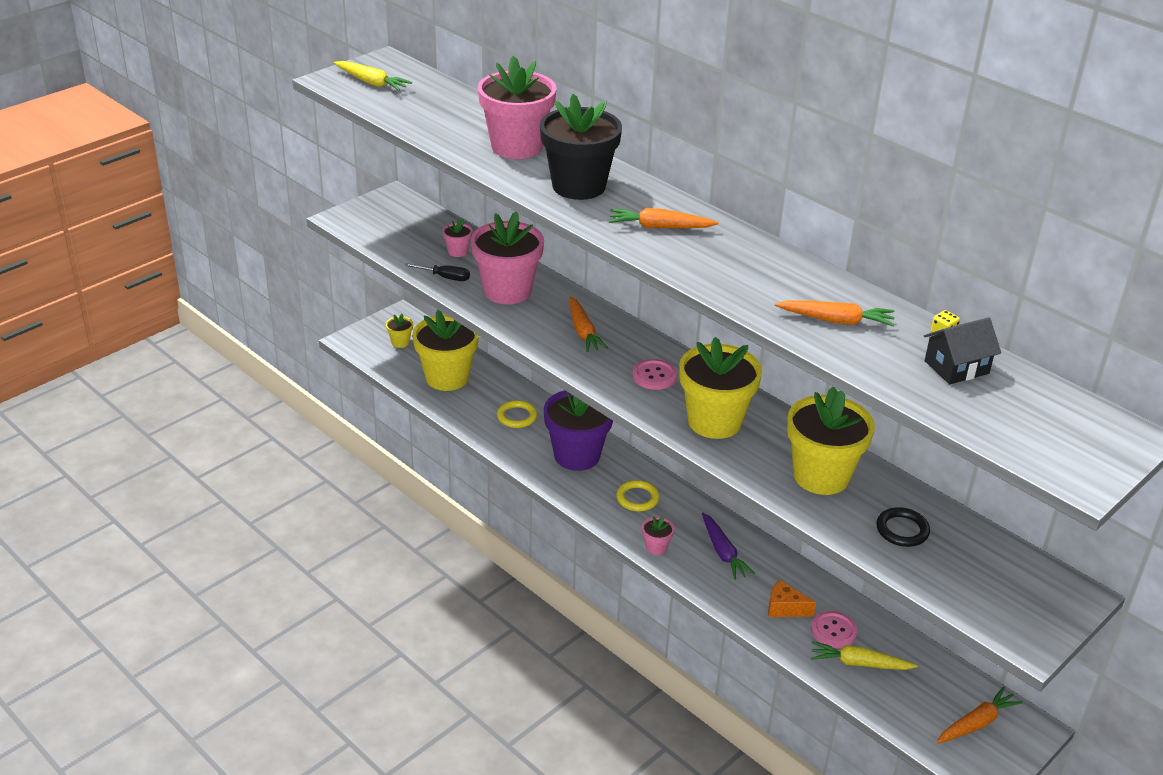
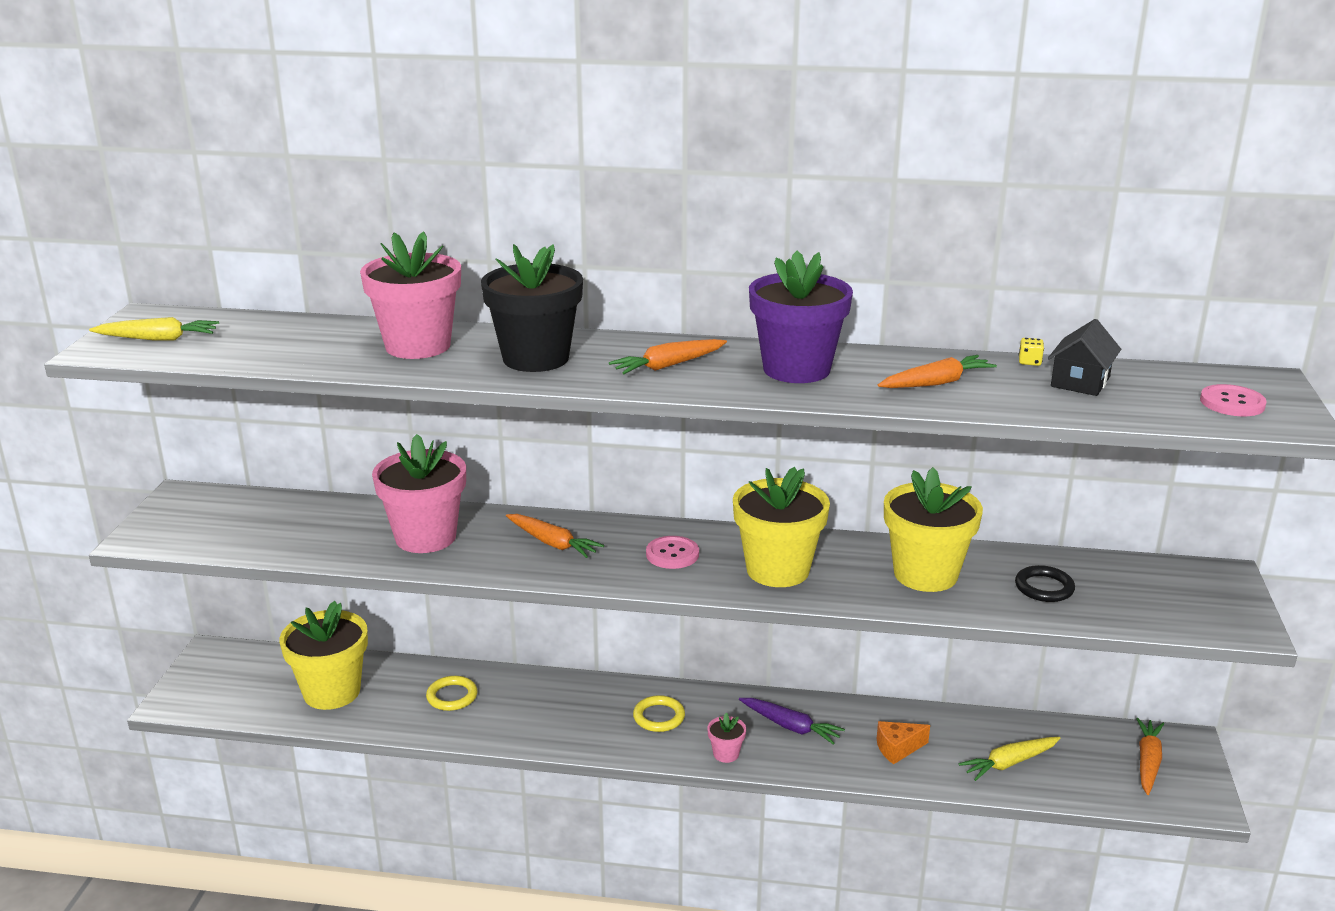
camera: 35 degrees left, 10 degrees down
yellow flower pot [386,313,413,348] -> none
black screwdriver [404,263,470,281] -> none
pink flower pot [442,219,472,257] -> none
purple flower pot [544,390,613,471] -> purple flower pot moved to [749,251,853,383]
pink button [811,611,857,648] -> pink button moved to [1200,384,1267,416]

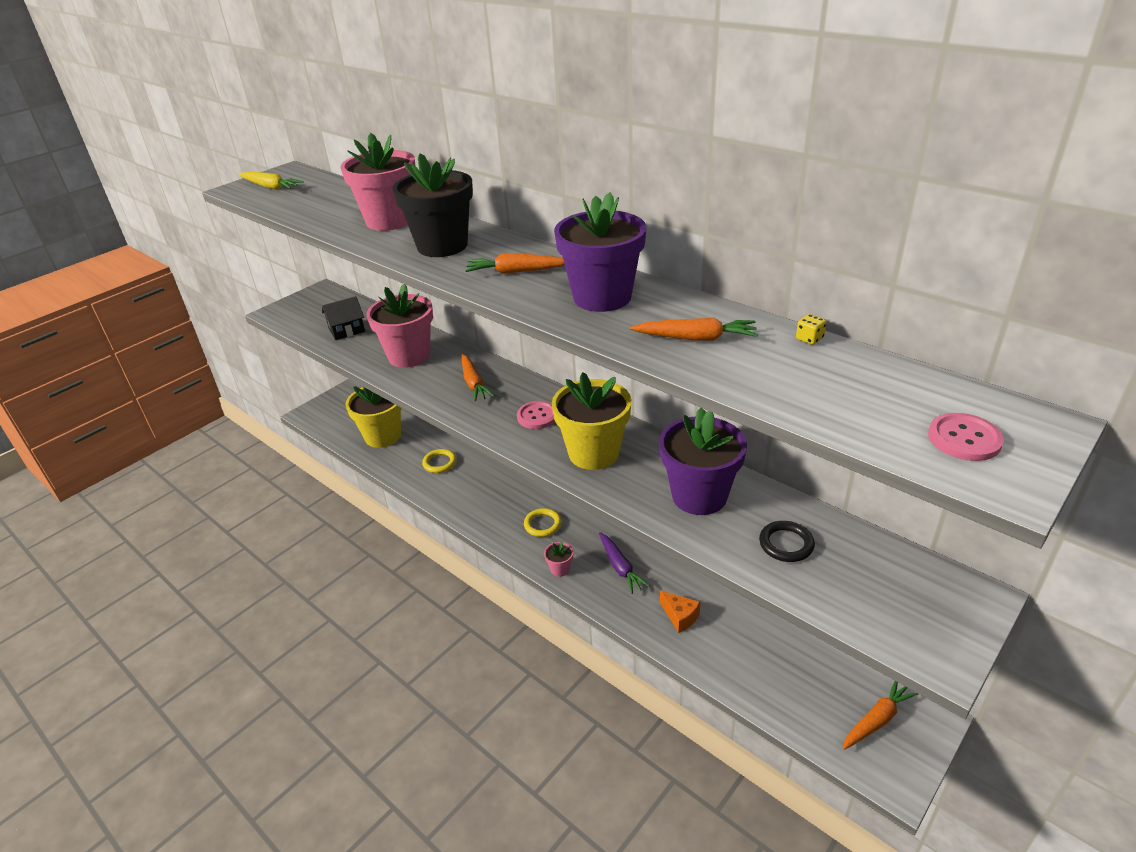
camera: 35 degrees right, 10 degrees up
orange cheese [877,721,930,764] -> orange cheese turned 150 degrees counterclockwise [660,591,700,633]
yellow flower pot [884,467,983,592] -> purple flower pot [659,408,747,515]
yellow carrot [959,737,1060,781] -> none
black house [1048,319,1121,396] -> black house moved to [322,296,365,340]

